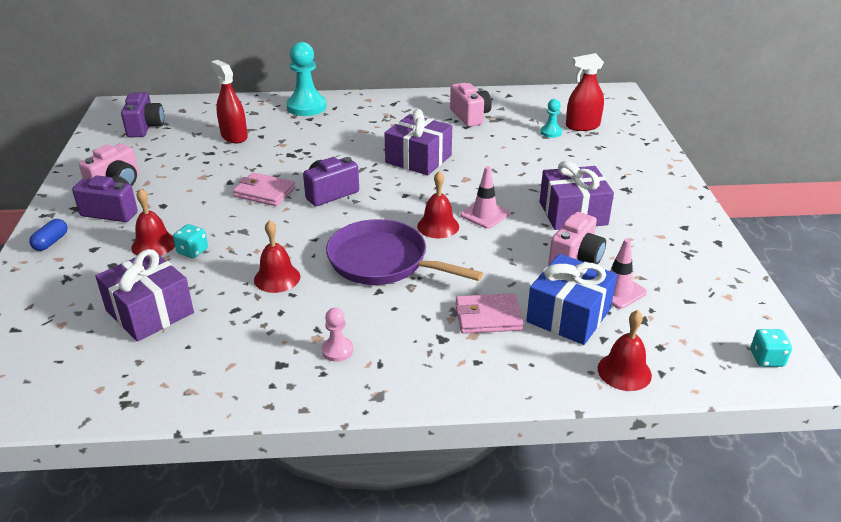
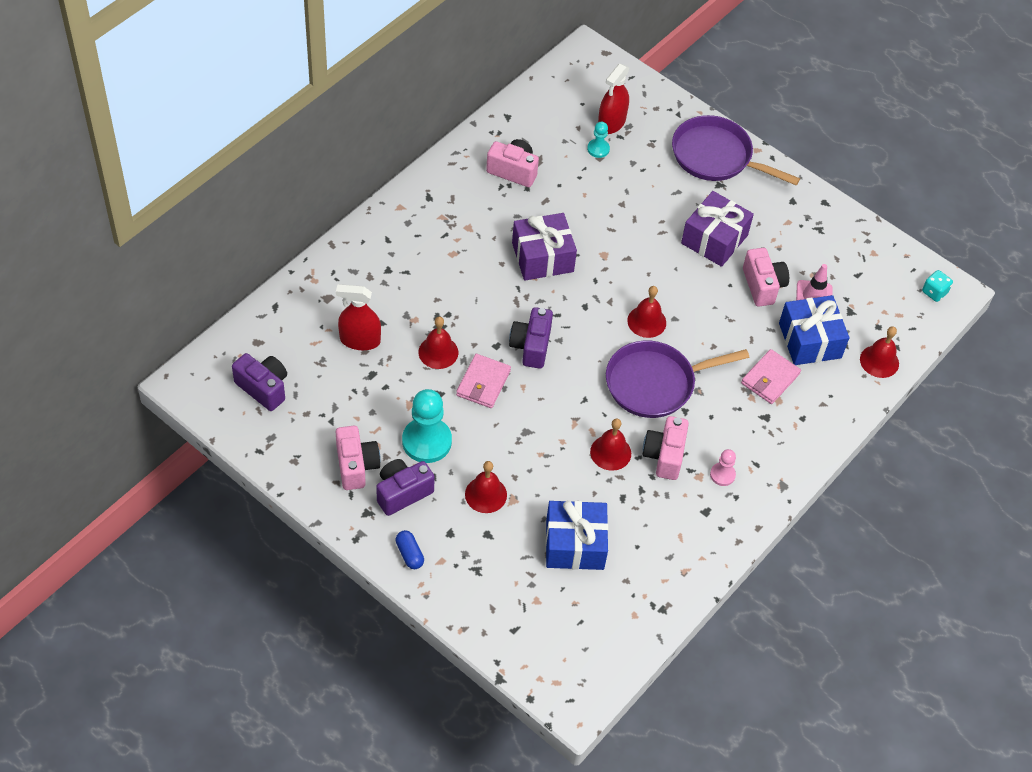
camera: 50 degrees left, 20 degrees up
purple gift [95,249,194,341] -> blue gift [546,501,608,570]
turquoise dice [173,224,208,258] -> none
pink wallet [233,172,295,206] -> pink wallet turned 45 degrees counterclockwise [456,354,511,408]
turquoise pawn [286,42,327,116] -> turquoise pawn moved to [402,389,452,463]
pink traffic cone [460,166,510,229] -> none
none -> red bell [418,317,458,369]
none -> pink camera [642,416,689,480]
none -> purple pan [672,115,800,185]

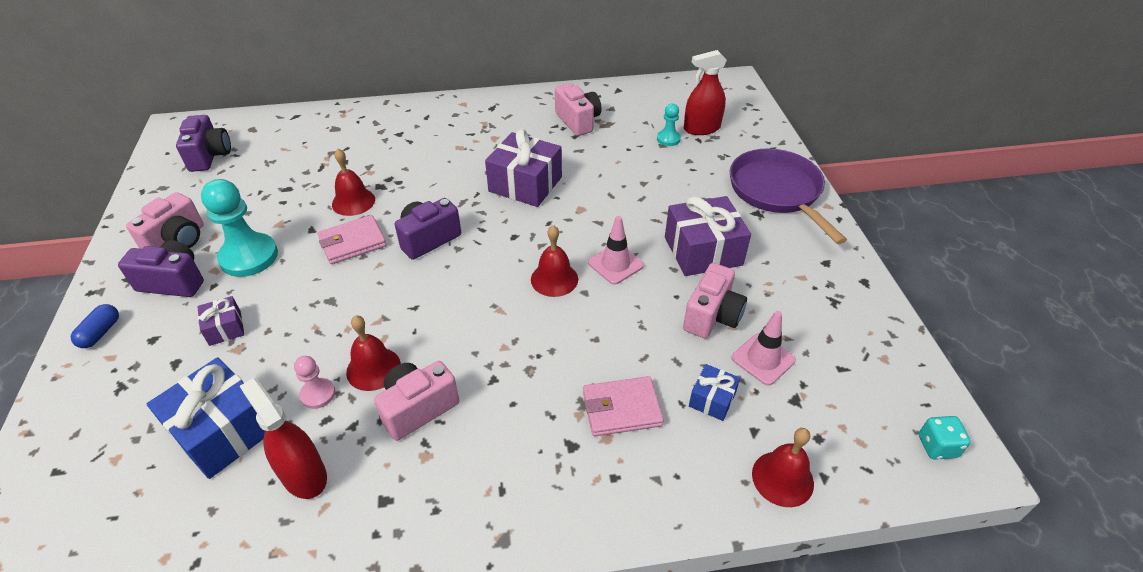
camera: 45 degrees right, 10 degrees down
red spray bottle [336,284,381,350] -> red spray bottle moved to [240,378,327,499]
red bell [465,461,507,513] -> purple gift [197,296,244,346]
purple pan [606,341,749,418] -> none
pink pawn [710,449,736,486] -> pink pawn moved to [294,356,335,409]
blue gift [779,295,849,365] -> blue gift [689,364,740,421], size x0.51
none -> pink traffic cone [588,216,644,285]

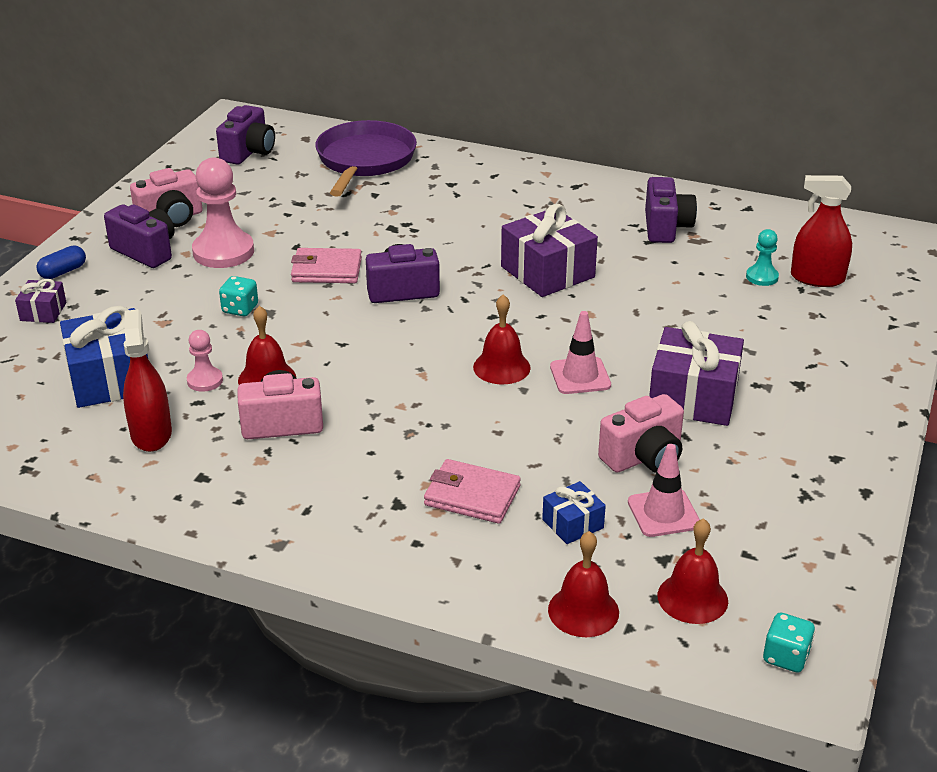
camera: 30 degrees right, 10 degrees down
purple gift [197,296,244,346] -> purple gift moved to [15,279,66,323]
turquoise pawn [201,179,278,277] -> pink pawn [192,157,254,268]
red bell [332,149,375,216] -> red bell moved to [657,518,728,624]
pink camera [555,83,602,136] -> purple camera [645,177,697,243]
purple pan [729,149,847,244] -> purple pan moved to [315,120,417,197]
none -> turquoise dice [219,276,258,316]

